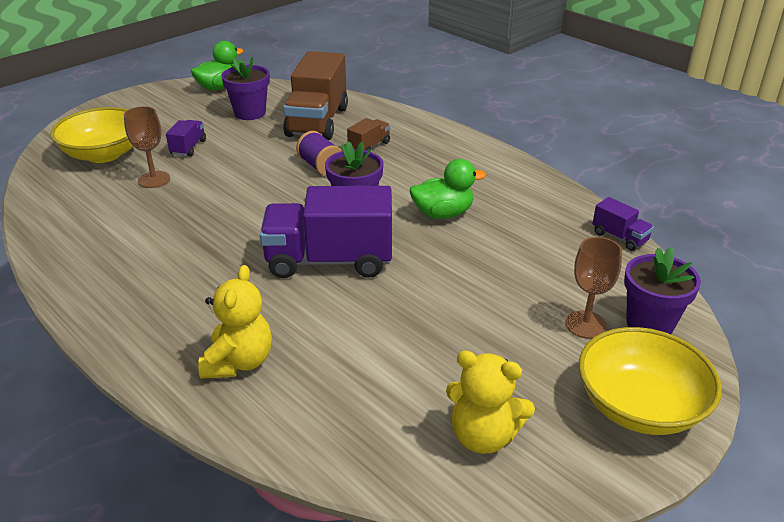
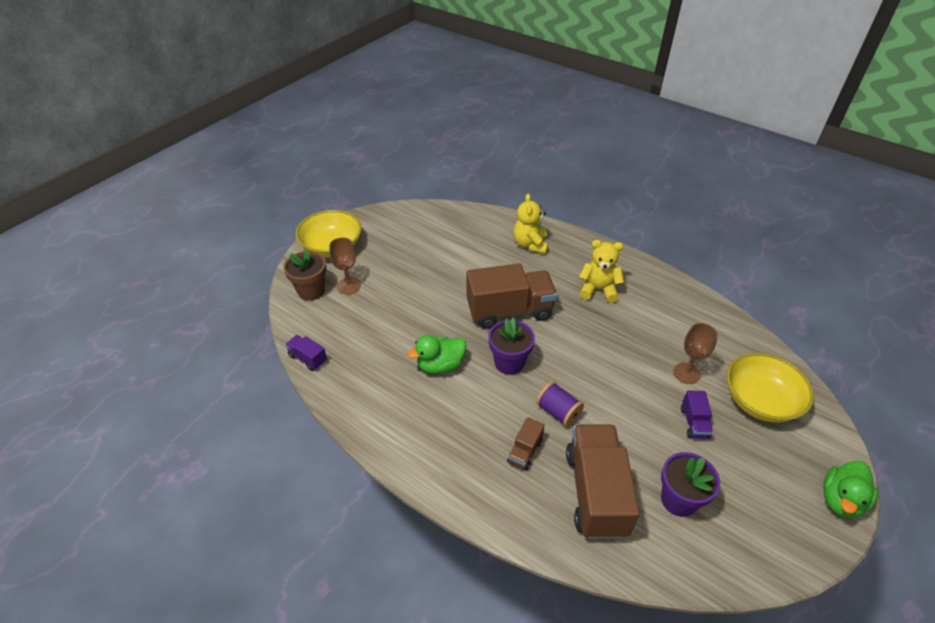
camera: 170 degrees right, 10 degrees up
green duck [191,41,243,90] -> green duck moved to [823,461,878,518]
purple truck [260,186,392,278] -> brown truck [467,263,557,328]
yellow teddy bear [446,351,535,454] -> yellow teddy bear moved to [579,240,624,303]
purple flower pot [624,247,701,334] -> brown flower pot [284,249,326,301]

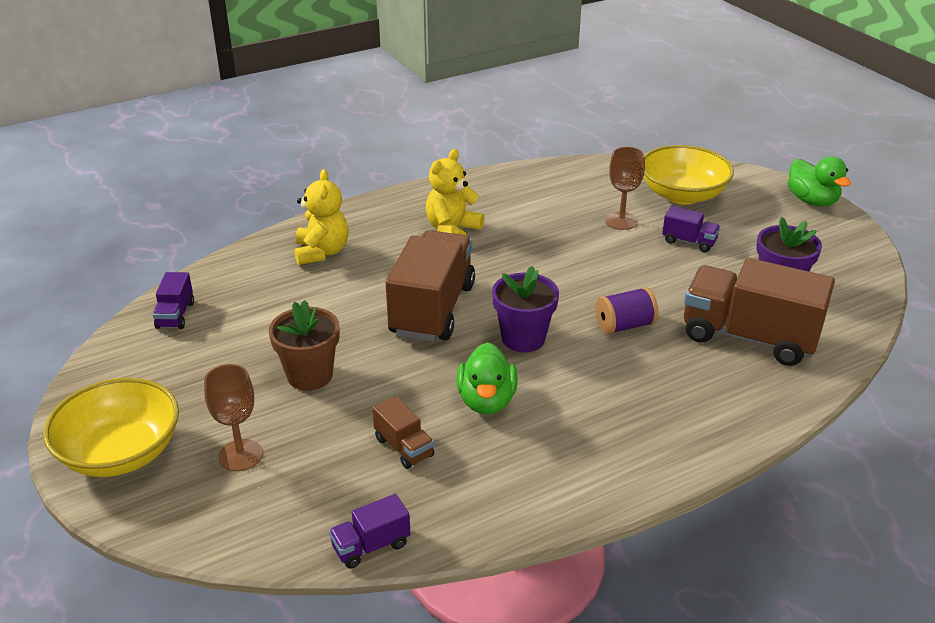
camera: 65 degrees left, 10 degrees down
brown flower pot [284,249,326,301] -> brown flower pot moved to [269,300,340,391]
brown truck [507,417,545,471] -> brown truck moved to [372,396,434,469]
yellow teddy bear [513,193,548,254] -> yellow teddy bear turned 120 degrees counterclockwise [294,169,349,265]
none -> purple truck [153,272,194,329]

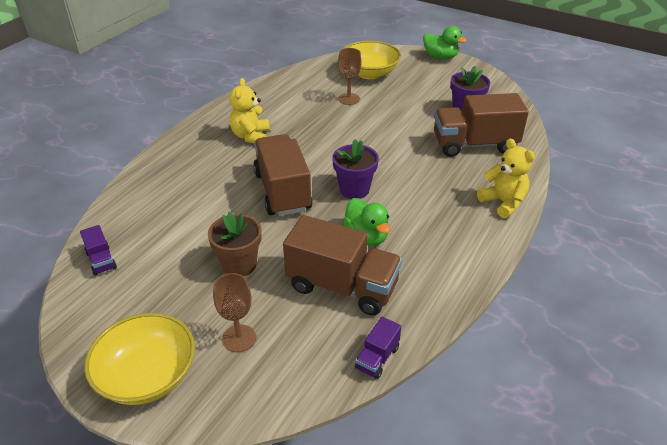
camera: 30 degrees left, 5 degrees up
yellow teddy bear [294,169,349,265] -> yellow teddy bear moved to [477,139,535,218]
brown truck [372,396,434,469] -> brown truck [283,215,402,316], size x2.20
purple spool [595,287,658,335] -> none
purple truck [662,206,720,252] -> none

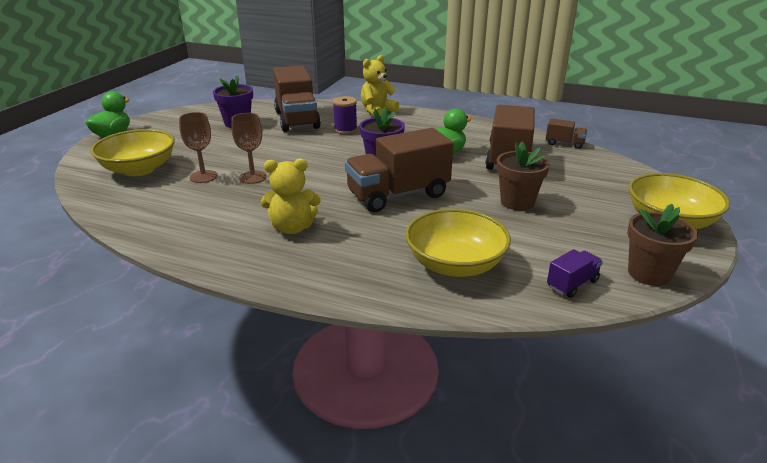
camera: 100 degrees left, 10 degrees down
brown goblet [213,273,256,352] -> brown goblet moved to [231,113,267,184]
purple truck [355,317,401,379] -> brown truck [546,118,588,149]
none -> purple spool [333,96,357,134]
none -> yellow bowl [405,209,511,277]
none -> brown flower pot [627,204,698,286]

